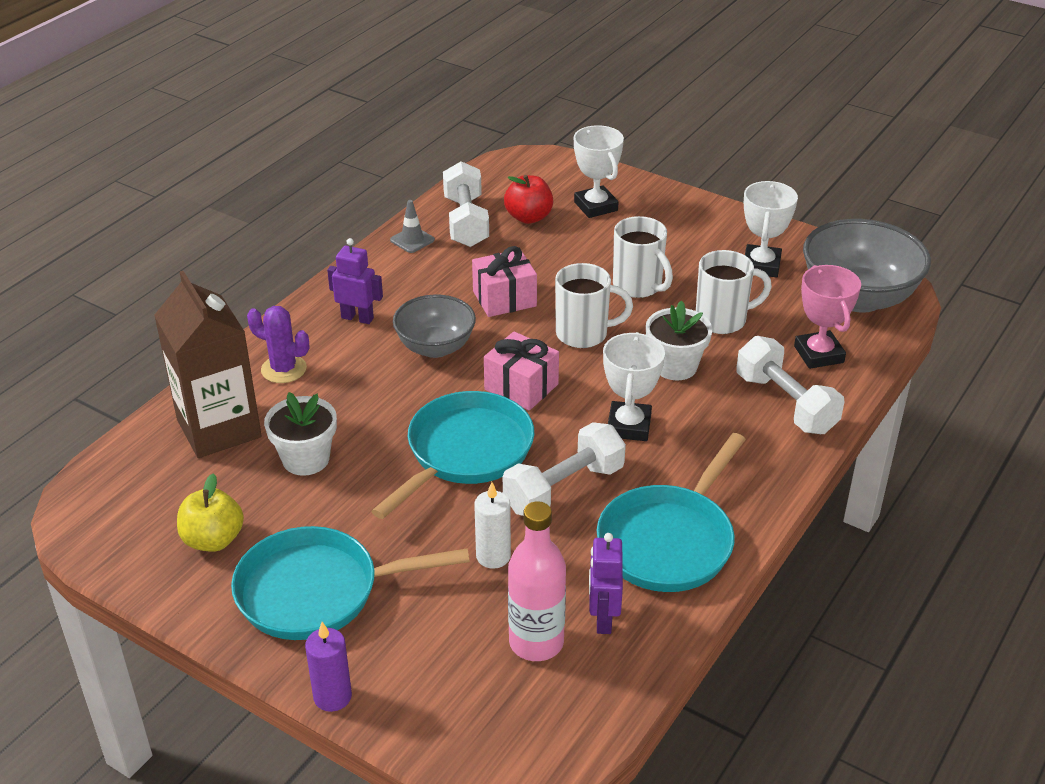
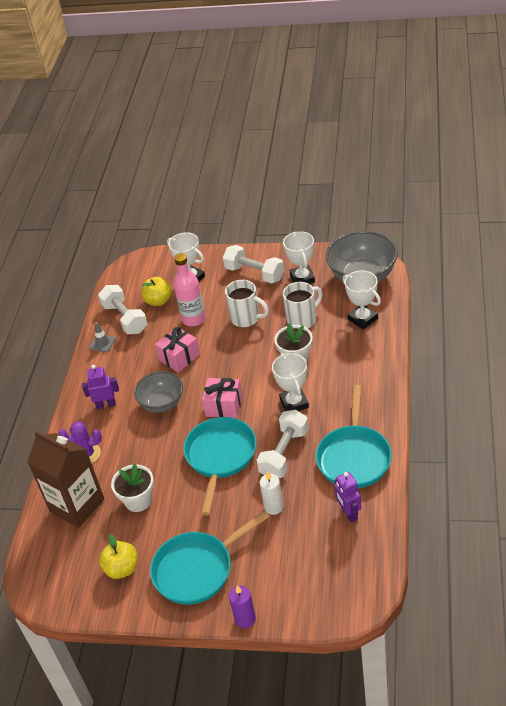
camera: 20 degrees left, 5 degrees up
red apple [504,175,553,224] -> yellow apple [142,277,172,306]
pink bottle [508,501,566,661] -> pink bottle moved to [174,253,206,326]
white mug [555,263,633,348] -> none
white dumbbell [736,336,844,434] -> white dumbbell moved to [223,245,284,284]
pink trophy [794,265,861,369] -> white trophy [343,270,381,330]

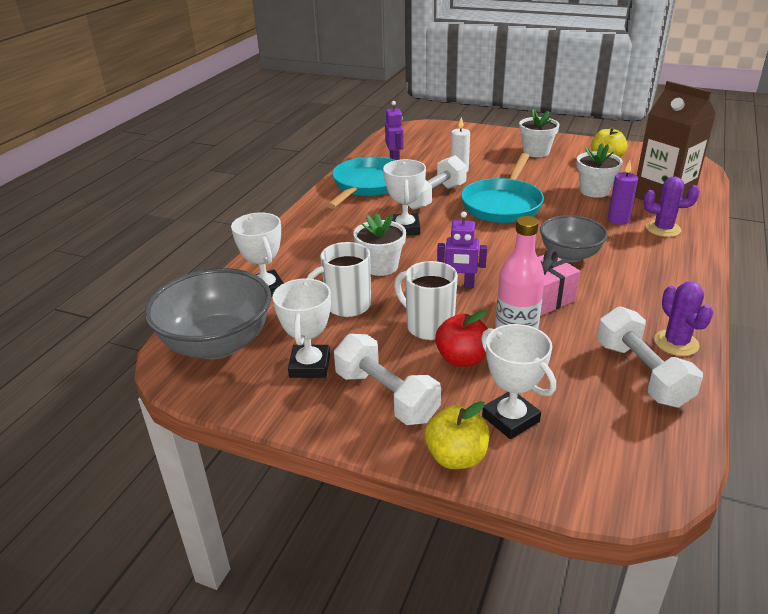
camera: 170 degrees left, 10 degrees down
purple robot [82,365,119,409] -> purple robot moved to [437,211,487,288]
grey traffic cone [90,322,116,352] -> purple cactus [654,282,714,356]
yellow apple [142,277,172,306] -> yellow apple moved to [425,401,489,469]
turquoise pan [150,510,270,605] -> white flower pot [519,109,559,157]
pink gift [202,378,243,418] -> none
purple candle [229,585,256,628] -> purple candle moved to [608,160,638,225]
none -> red apple [435,310,488,367]

